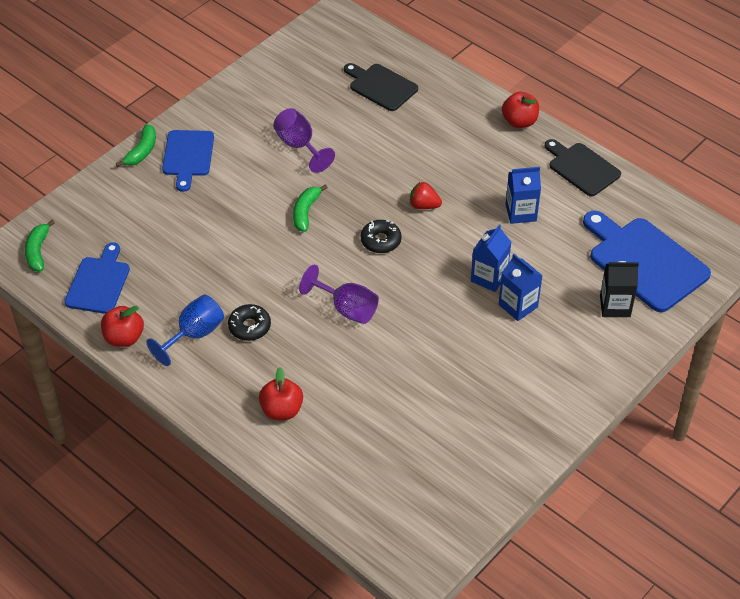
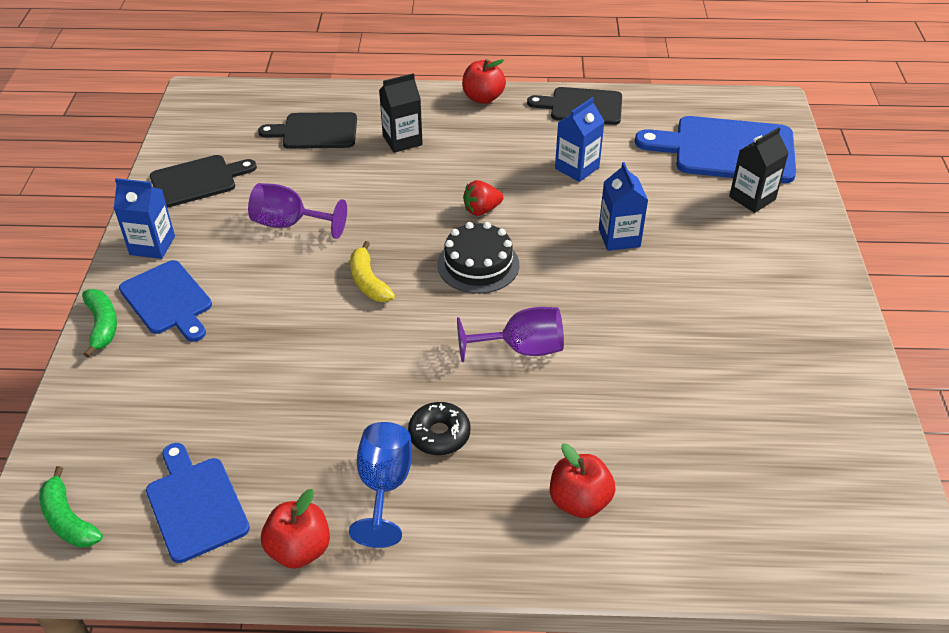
camera: 40 degrees left, 5 degrees down
green banana [293,184,328,232] -> yellow banana [350,241,395,302]
black donut [361,220,402,253] -> black cake [437,222,519,294]
blue carton [499,254,543,321] -> blue carton moved to [114,178,175,259]
none -> black cutting board [150,155,257,208]
none -> black carton [379,73,423,153]

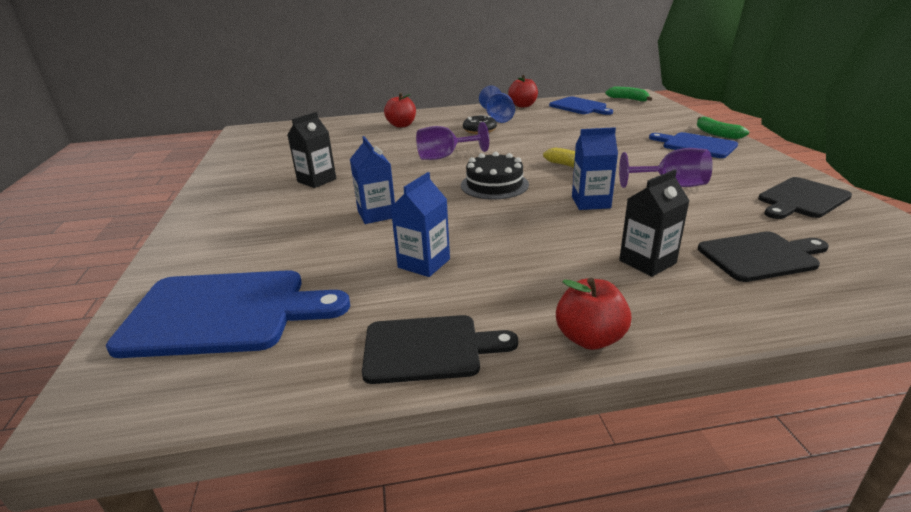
camera: 170 degrees right, 15 degrees down
blue carton [114,178,175,259] -> blue carton moved to [572,127,618,210]
red strawberry [463,180,503,216] -> none
black carton [729,127,789,213] -> black carton moved to [288,112,336,188]

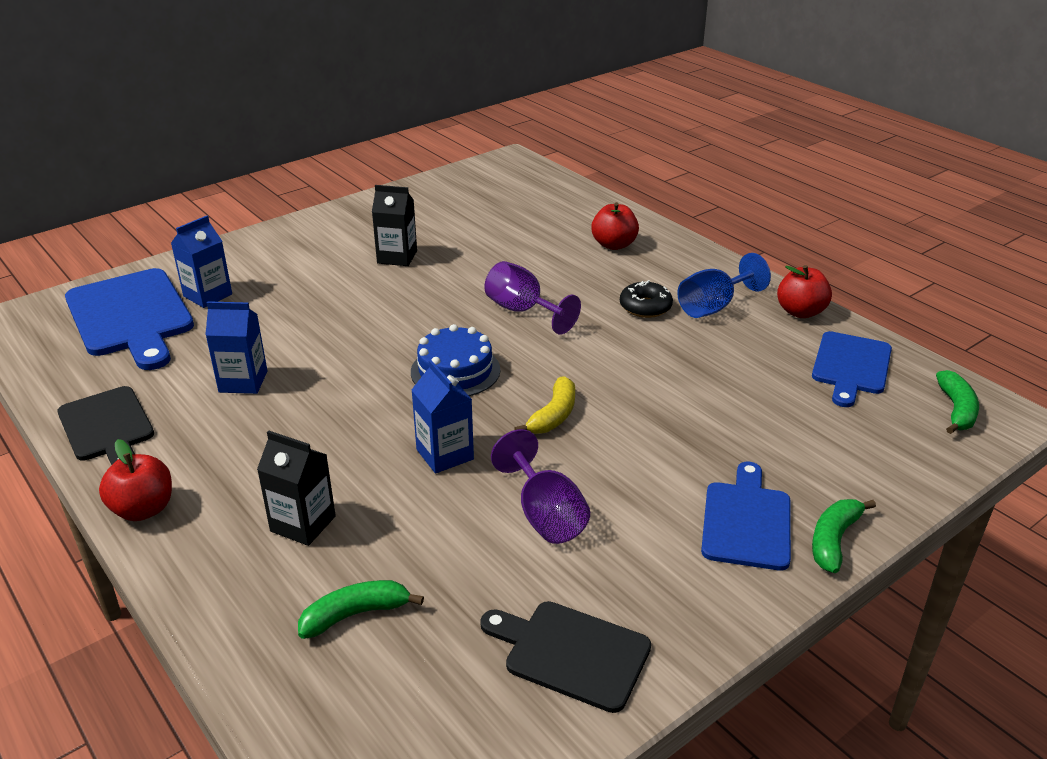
camera: 60 degrees right, 5 degrees up
blue carton [350,136,395,224] -> blue carton moved to [171,216,232,308]
black cake [461,152,529,200] -> blue cake [411,324,500,396]
black cutting board [698,231,829,282] -> green banana [298,580,424,639]

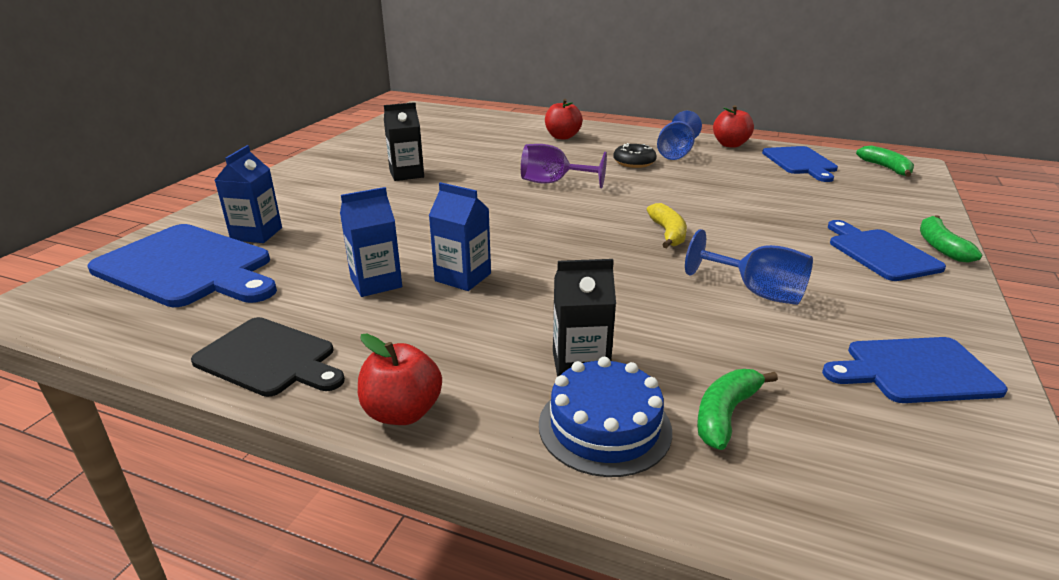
camera: 30 degrees left, 5 degrees down
blue cake [411,324,500,396] -> blue cake moved to [539,357,672,477]
blue carton [412,360,474,473] -> blue carton moved to [429,182,491,291]
black cutting board [480,601,651,713] -> blue cutting board [822,337,1008,403]
purple goblet [491,429,590,544] -> blue goblet [685,229,813,305]

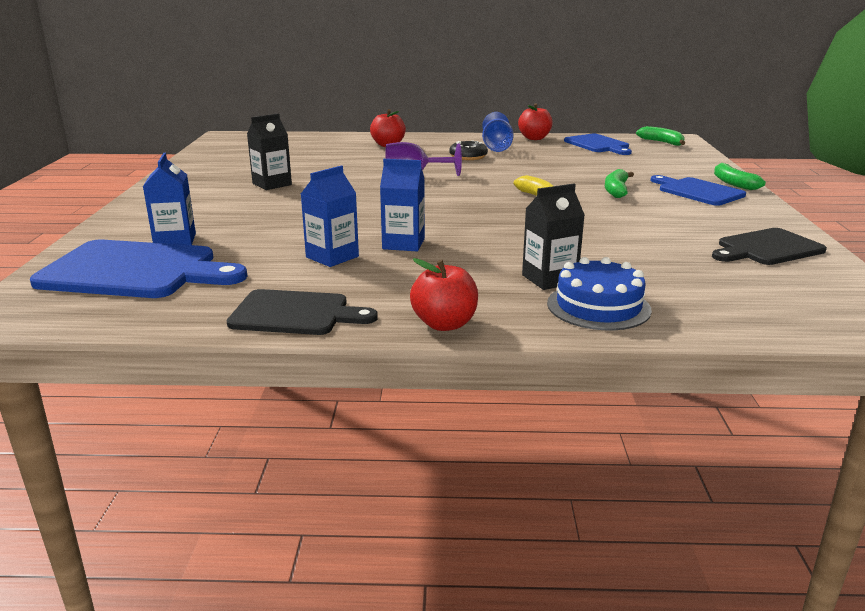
camera: 20 degrees left, 5 degrees down
blue goblet [685,229,813,305] -> none
green banana [697,369,778,450] -> green banana moved to [605,169,634,198]
blue cutting board [822,337,1008,403] -> black cutting board [712,228,827,265]

